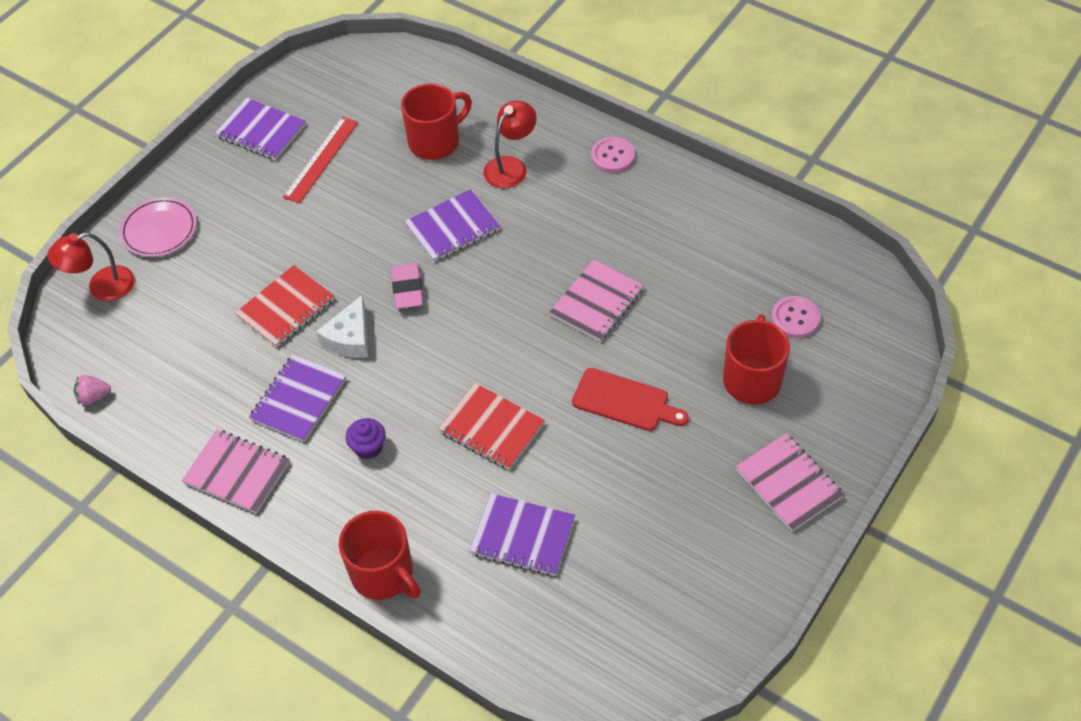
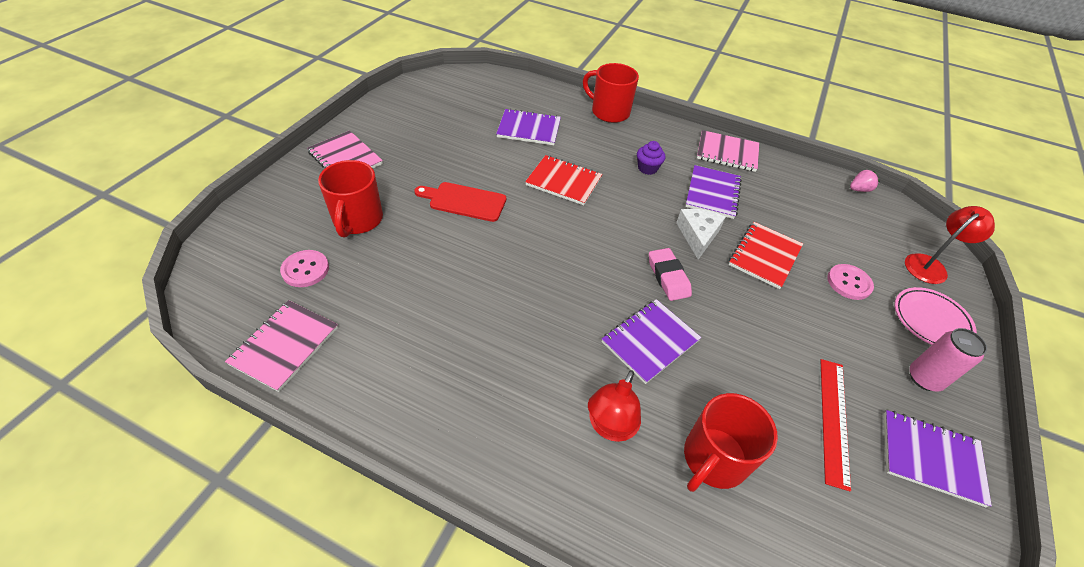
camera: 165 degrees right, 5 degrees down
pink notebook [549,259,644,342] -> pink notebook moved to [225,300,338,392]
pink button [591,137,635,173] -> pink button moved to [827,264,874,300]
none -> pink can [910,328,987,392]

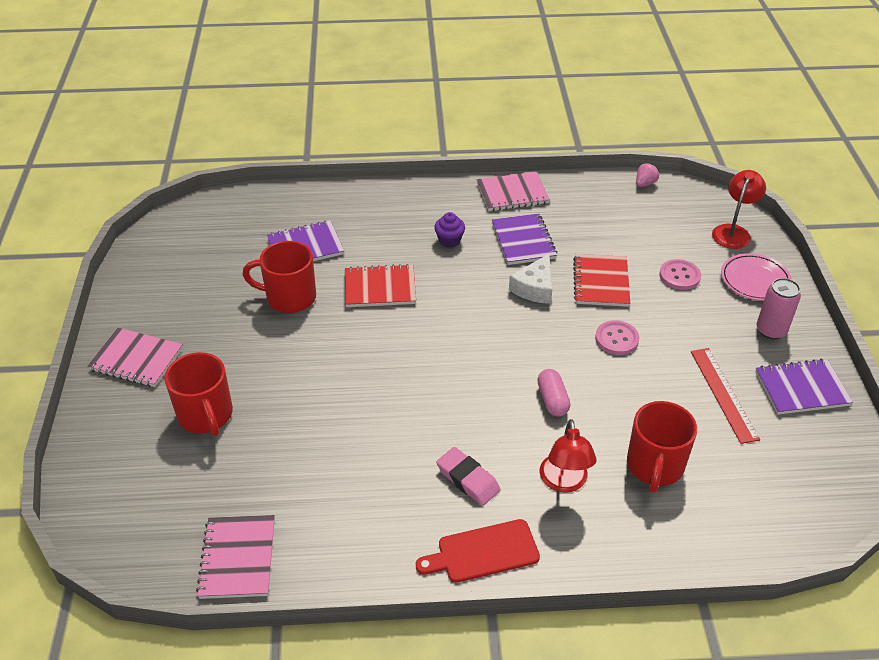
camera: 25 degrees left, 5 degrees down
pink button [280,250,329,287] -> pink button moved to [595,320,639,355]
red cutting board [414,182,506,222] -> red cutting board moved to [416,519,540,583]
red mug [583,63,639,123] -> red mug moved to [242,241,316,313]
purple notebook [602,299,701,384] -> pink capsule [537,369,570,417]
pink eraser [649,248,692,301] -> pink eraser moved to [436,447,501,506]
white cheese [676,209,726,259] -> white cheese turned 135 degrees counterclockwise [509,254,553,304]

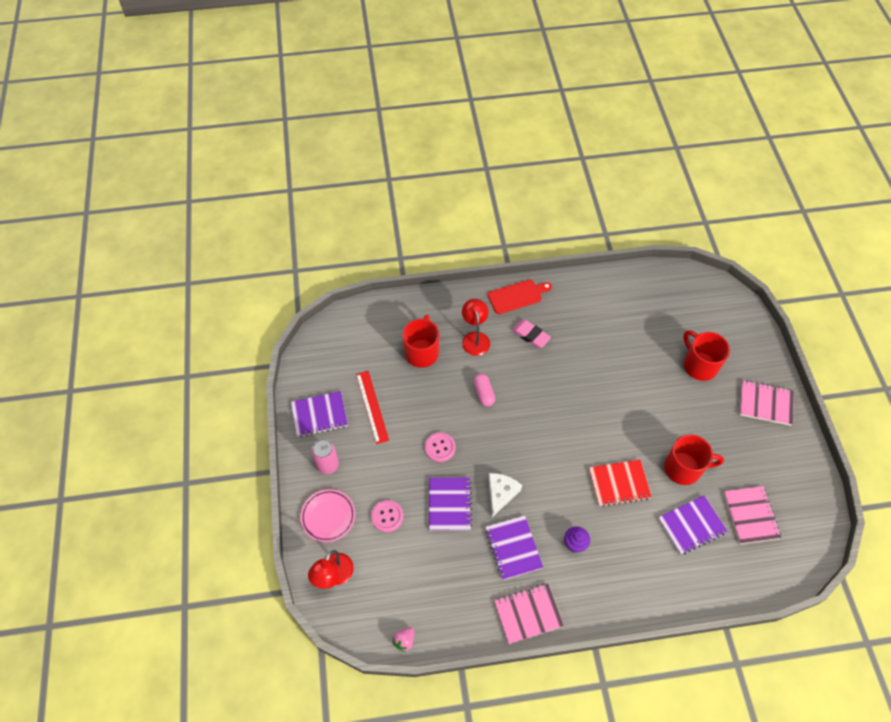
camera: 175 degrees right, 15 degrees up
pink notebook [196,515,275,599] -> pink notebook moved to [724,486,781,544]
red notebook [573,254,630,307] -> purple notebook [429,477,472,530]

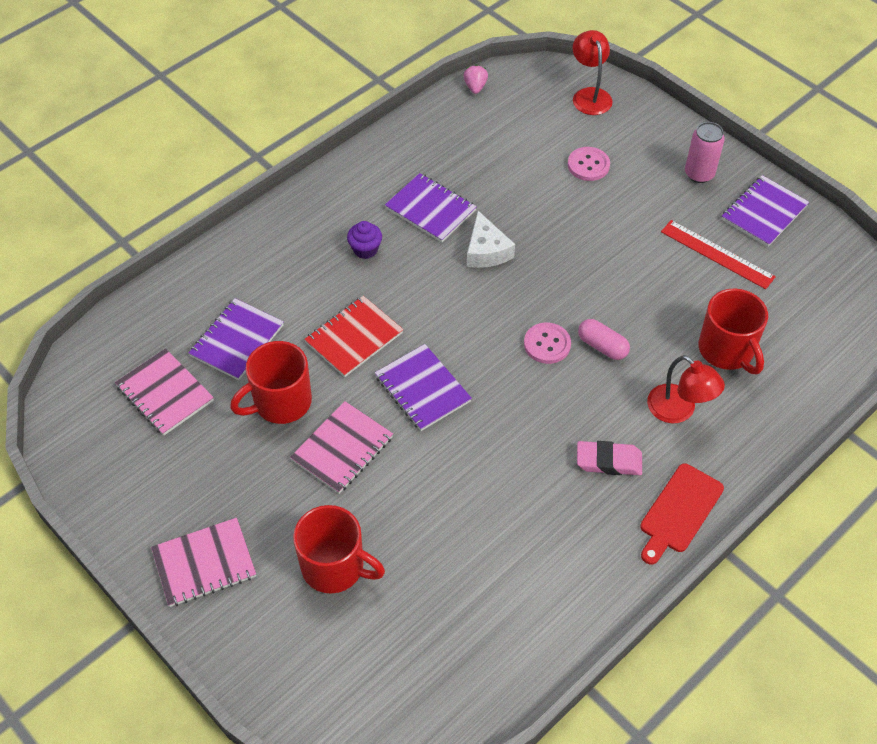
camera: 145 degrees right, 5 degrees down
pink plate [300,489,355,542] -> none
pink button [425,432,456,462] -> pink button moved to [524,323,571,364]
purple notebook [429,477,472,530] -> purple notebook moved to [375,344,472,431]
pink notebook [494,584,564,644] -> pink notebook moved to [290,401,393,494]

